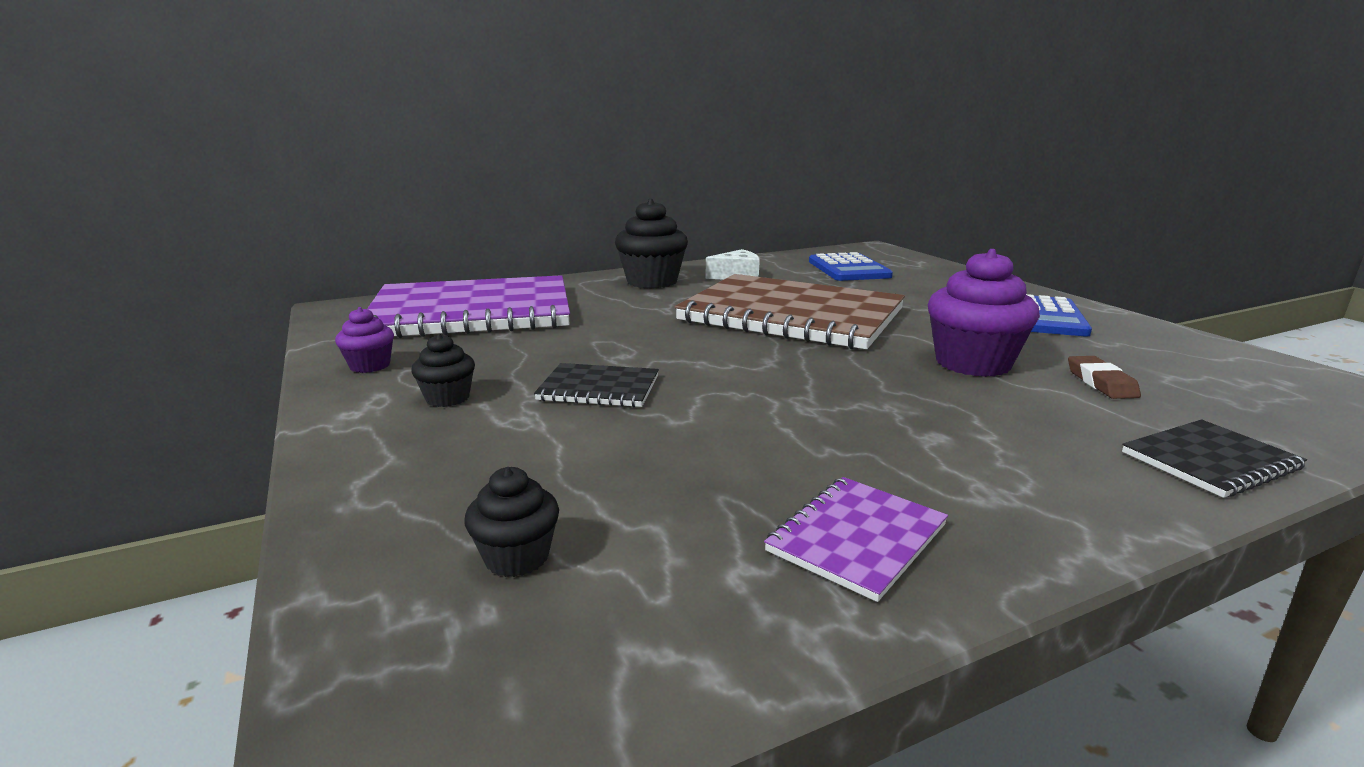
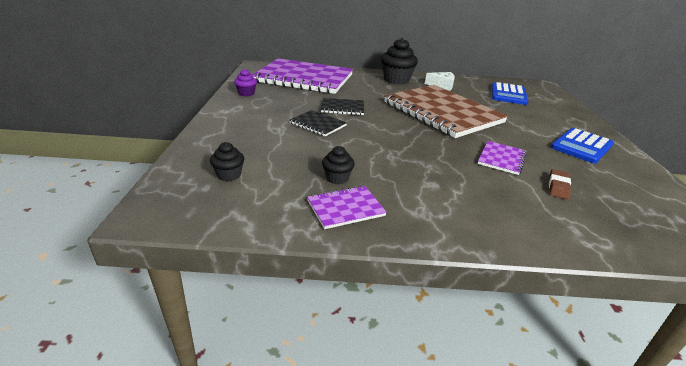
camera: 25 degrees right, 10 degrees up
black cupcake [411,334,475,407] -> black cupcake moved to [322,146,355,184]
purple cupcake [928,249,1040,377] -> purple notebook [478,141,527,175]
black notebook [1122,419,1307,498] -> black notebook moved to [321,98,364,115]

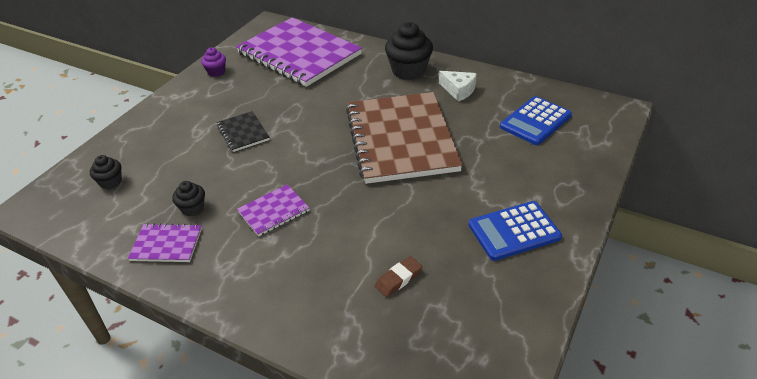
camera: 30 degrees right, 10 degrees up
black notebook [321,98,364,115] -> none
purple notebook [478,141,527,175] -> purple notebook moved to [237,184,310,237]

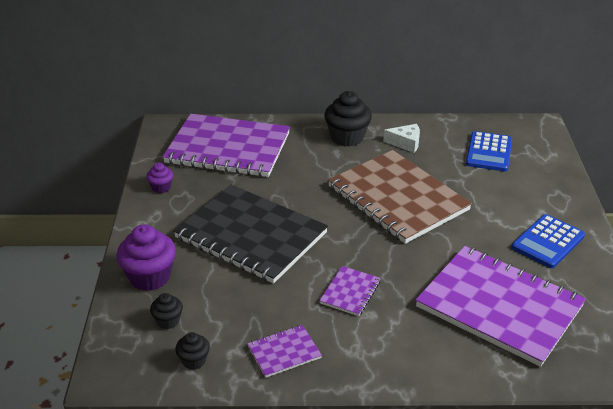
camera: 30 degrees left, 5 degrees down
black cupcake [172,181,205,216] -> black cupcake moved to [176,332,210,370]
black notebook [217,111,270,152] -> black notebook [173,185,328,284], size x2.35
brown eraser [375,256,423,297] -> purple notebook [416,246,586,367]
none -> purple cupcake [116,224,176,291]

